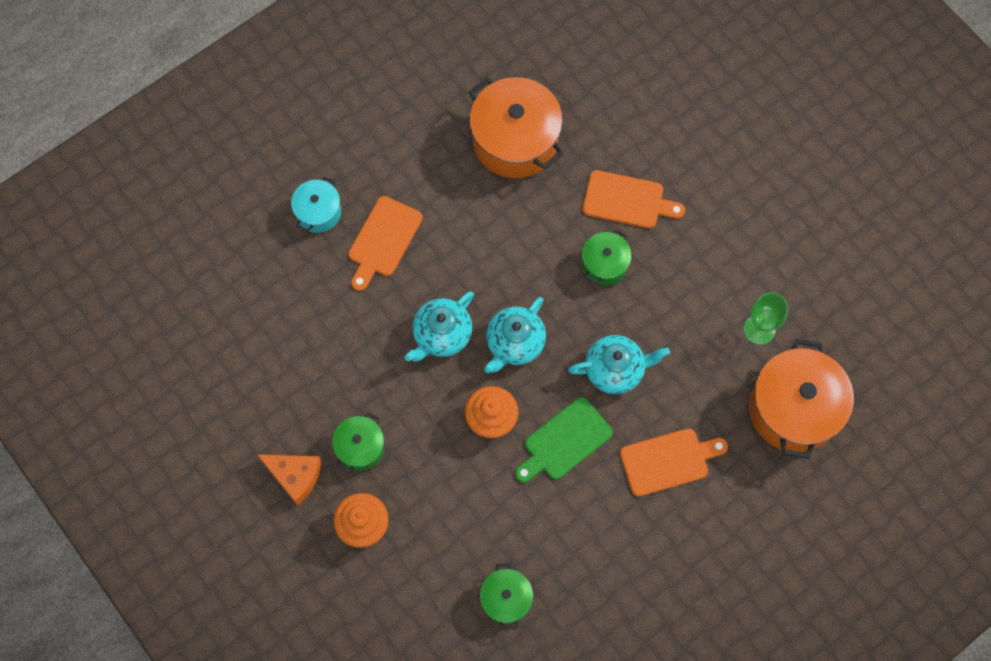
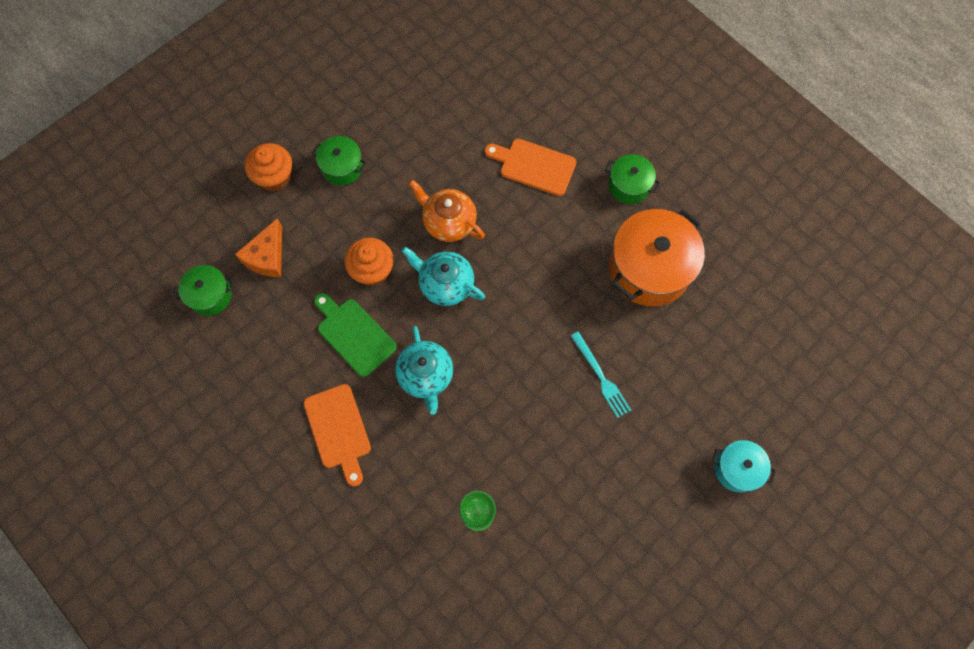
camera: 85 degrees right, 0 degrees up
orange cheese [257,454,322,506] -> orange cheese moved to [235,218,282,277]
turquoise pot [291,176,341,233] -> turquoise pot moved to [712,440,776,493]
turquoise teapot [405,291,474,361] -> orange teapot [408,179,485,242]
green pot [582,230,631,285] -> green pot moved to [605,154,660,204]
orange cutting board [583,170,685,229] -> turquoise fork [571,332,631,418]
orange pot [749,339,854,459] -> none

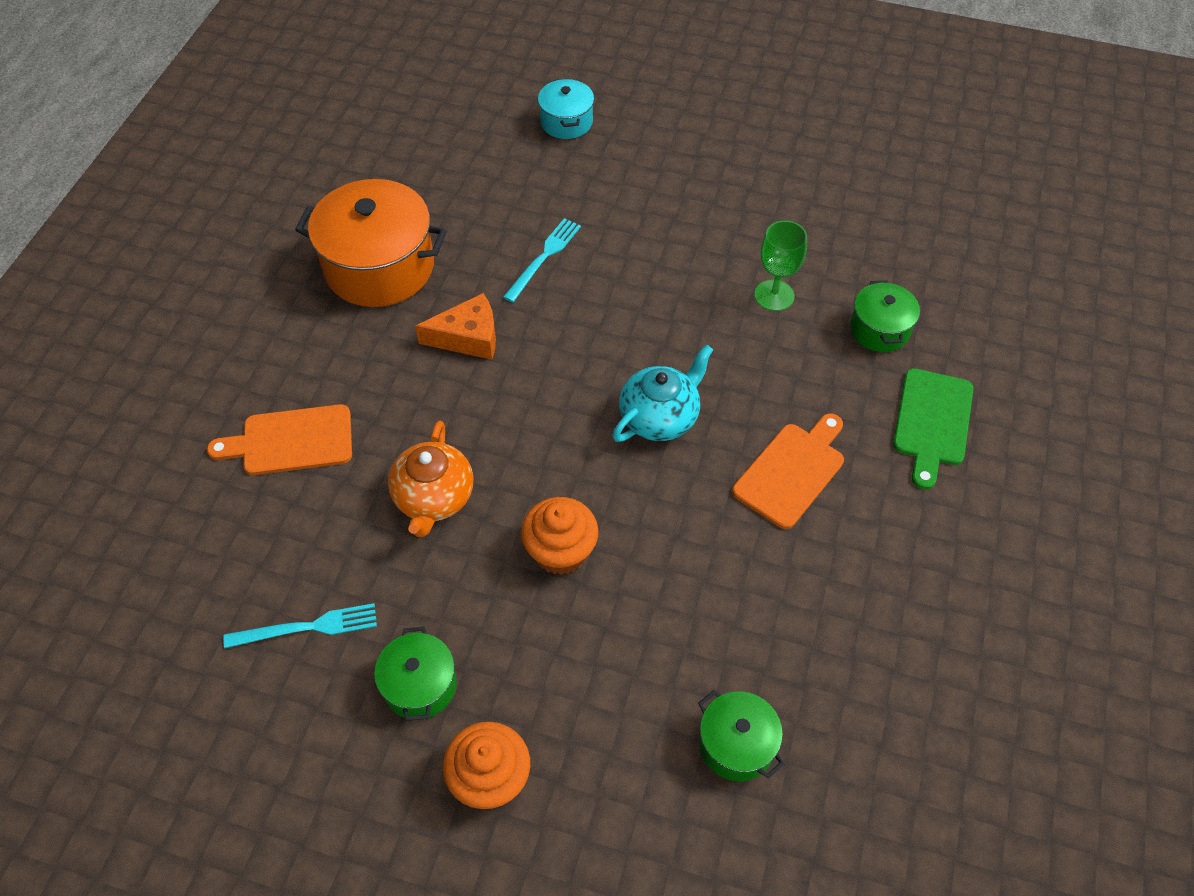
camera: 120 degrees left, 15 degrees down
orange cheese [235,218,282,277] -> orange cheese moved to [415,293,496,360]
green cutting board [314,293,397,377] -> green cutting board moved to [893,368,973,490]
turquoise teapot [402,247,485,306] -> none
orange cutting board [484,139,576,196] -> orange cutting board turned 90 degrees clockwise [207,404,352,475]
green pot [605,154,660,204] -> green pot moved to [850,280,920,352]
none -> turquoise fork [223,603,377,649]

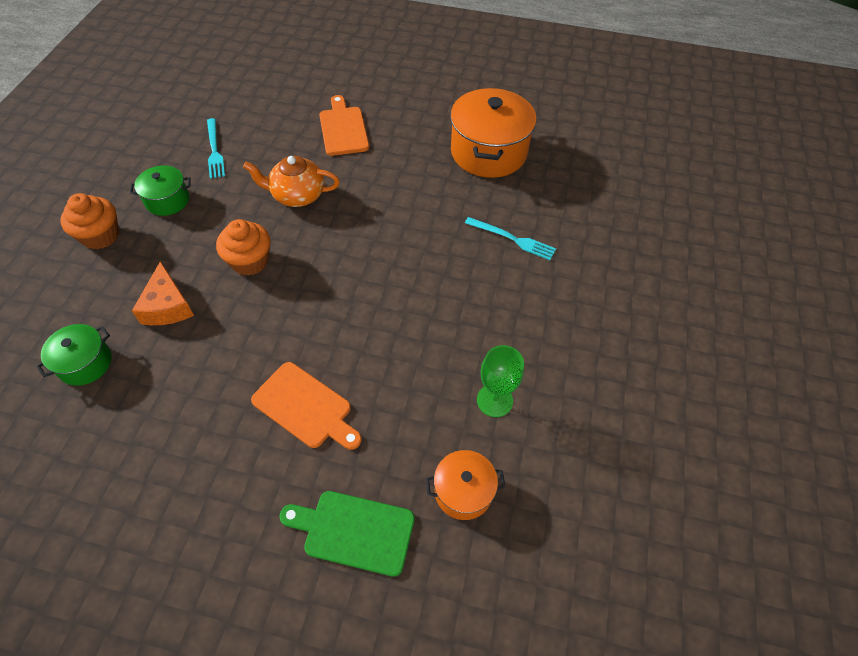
camera: 85 degrees right, 0 degrees up
orange cheese [415,293,496,360] -> orange cheese moved to [132,261,194,325]
turquoise pot [538,79,594,139] -> none
turquoise teapot [612,344,713,442] -> none
green pot [850,280,920,352] -> orange pot [426,450,506,520]

